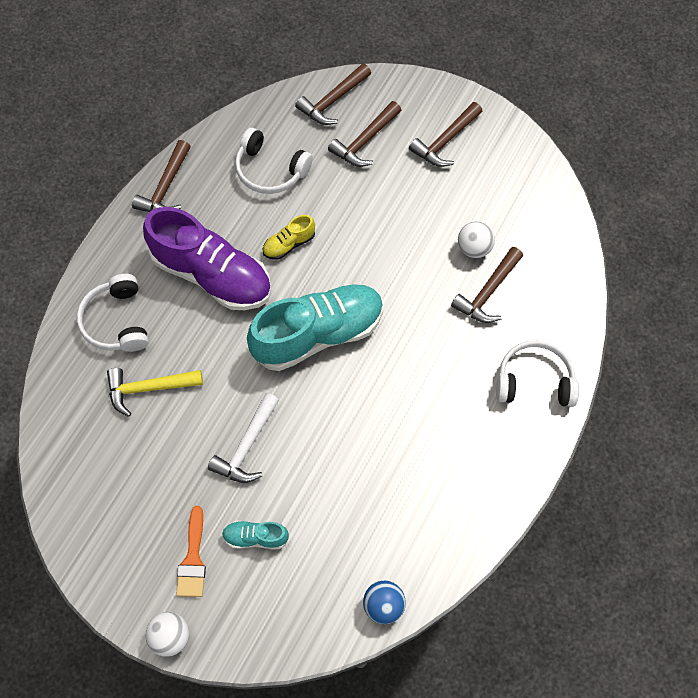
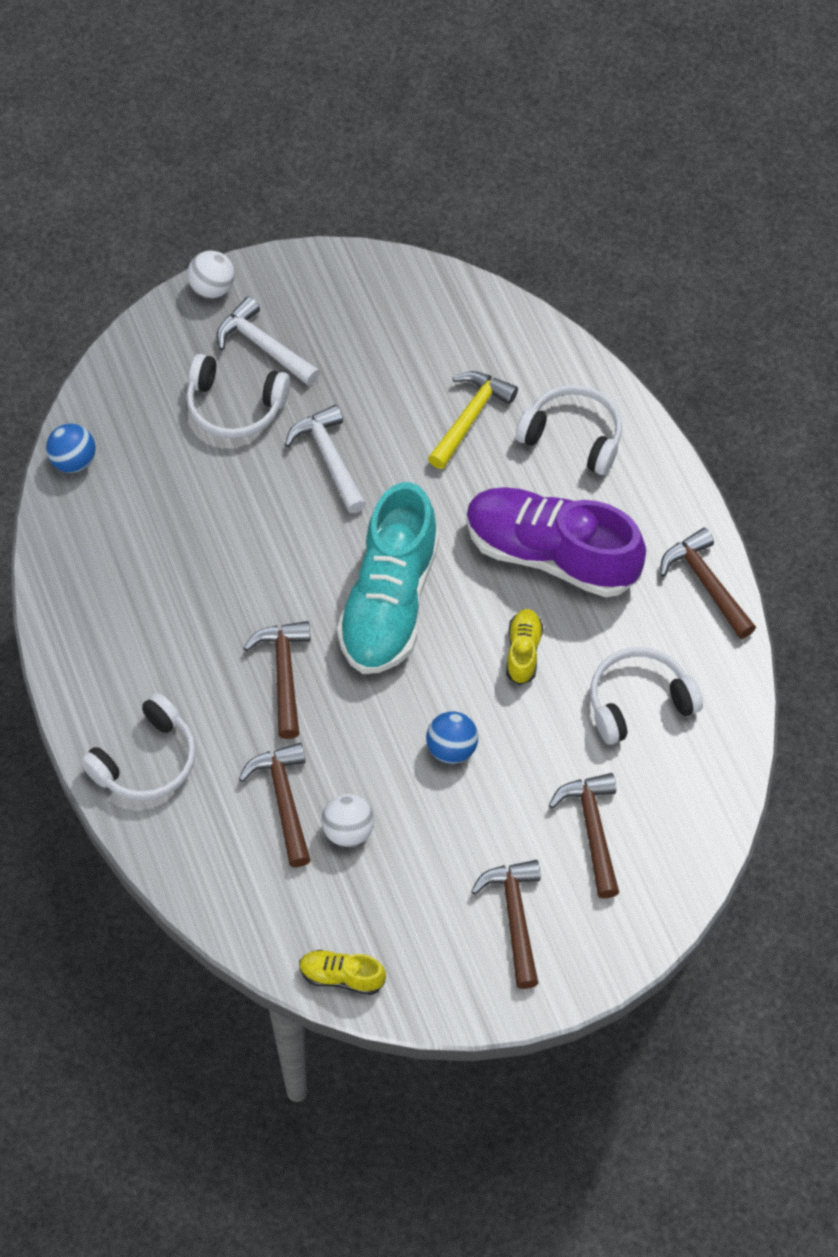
camera: 130 degrees right, 5 degrees down
purple shoe [143,207,271,310] -> purple shoe turned 45 degrees clockwise [466,487,646,597]
orange brush [176,506,206,597] -> white hammer [216,296,320,386]
turquoise shoe [222,521,289,549] -> white headphones [186,354,290,438]
brown hammer [295,63,371,125] -> brown hammer moved to [243,621,311,739]
none -> yellow shoe [299,950,386,995]
none -> blue ball [426,711,478,764]

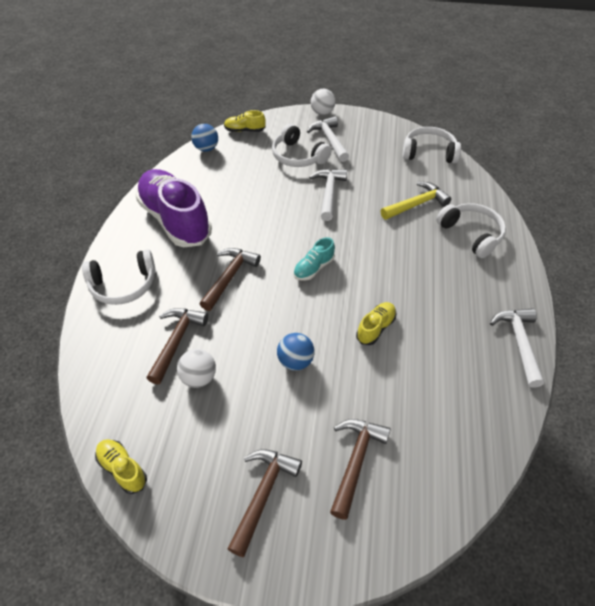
camera: 30 degrees right, 10 degrees down
turquoise shoe [337,482,439,674] -> turquoise shoe [293,237,335,281], size x0.43
purple shoe [466,487,646,597] -> purple shoe moved to [135,169,212,247]
white headphones [590,647,703,745] -> white headphones moved to [402,127,461,163]
brown hammer [660,528,756,639] -> white hammer [490,308,544,387]
none -> yellow shoe [224,110,266,132]

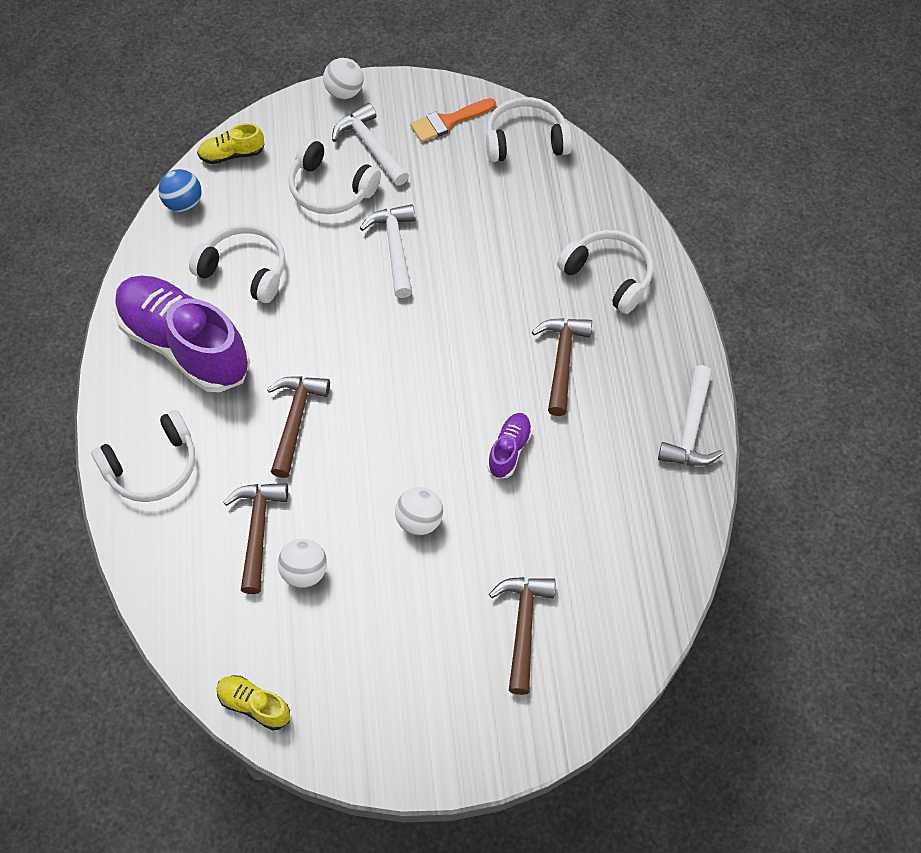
camera: 15 degrees left, 10 degrees up
brown hammer [227,449,302,557] -> brown hammer moved to [532,318,592,416]
blue ball [277,333,314,371] -> white ball [395,487,443,535]
turquoise shoe [293,237,335,281] -> none
yellow shoe [356,302,396,345] -> purple shoe [487,413,533,479]
yellow hammer [381,182,451,220] -> none
white hammer [490,308,544,387] -> white hammer turned 150 degrees counterclockwise [658,365,723,466]
none -> white headphones [189,224,285,303]
none -> orange brush [410,98,496,142]

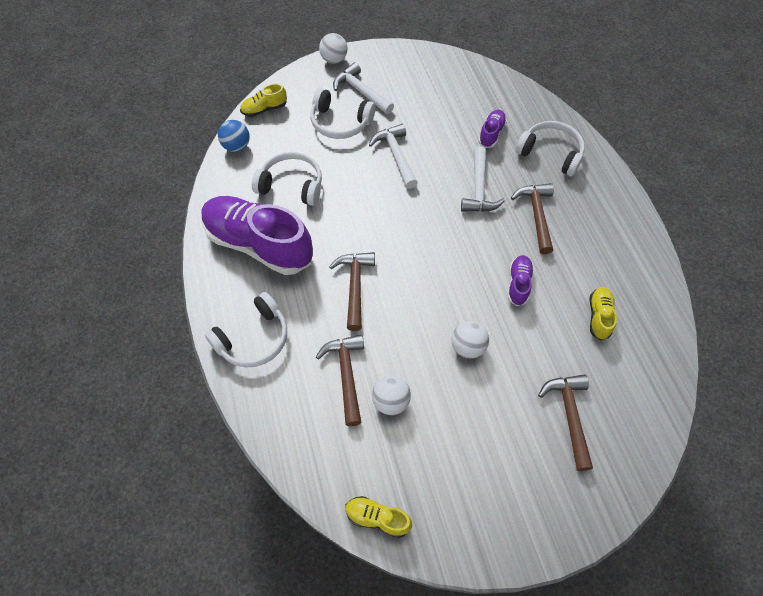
camera: 10 degrees left, 0 degrees up
orange brush [410,98,496,142] -> none
white headphones [486,97,572,162] -> none
white hammer [658,365,723,466] -> white hammer moved to [461,146,505,212]
none -> purple shoe [478,110,507,148]
none -> yellow shoe [589,287,617,340]

